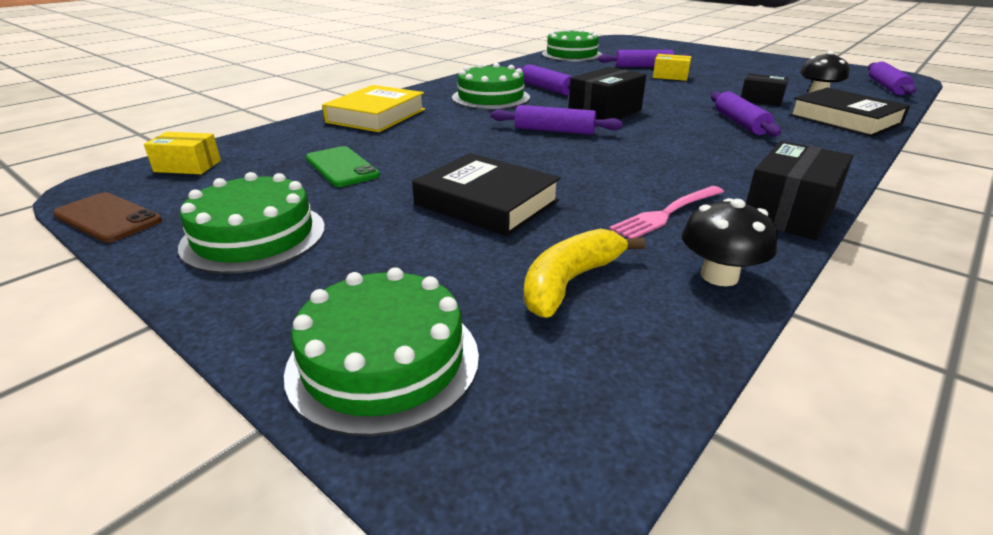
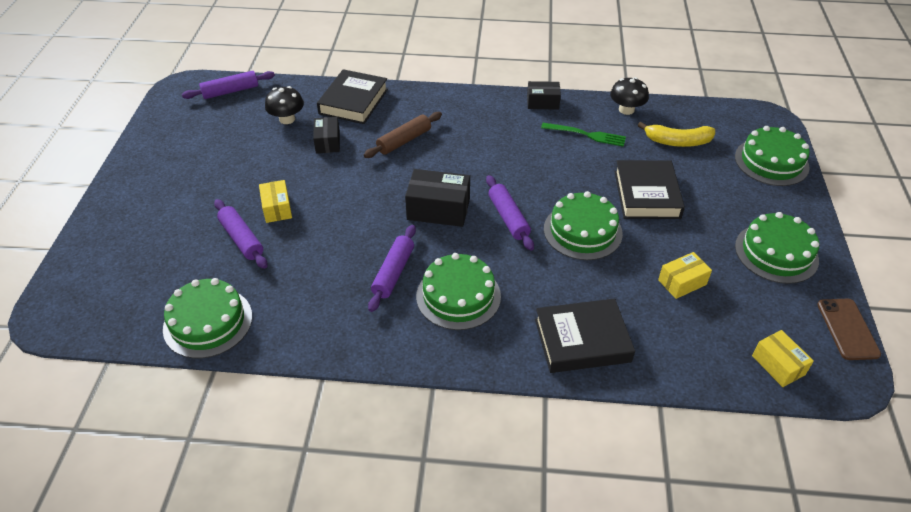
camera: 125 degrees left, 15 degrees up
green phone [306,146,380,187] -> yellow box [658,252,712,299]
yellow book [322,85,425,132] -> black book [535,298,635,373]
pink fork [609,186,724,239] -> green fork [541,123,626,147]
purple rolling pin [711,91,782,137] -> brown rolling pin [364,112,442,158]
black box [746,141,853,240] -> black box [527,81,561,110], size x0.63
none -> green cake [544,191,623,260]

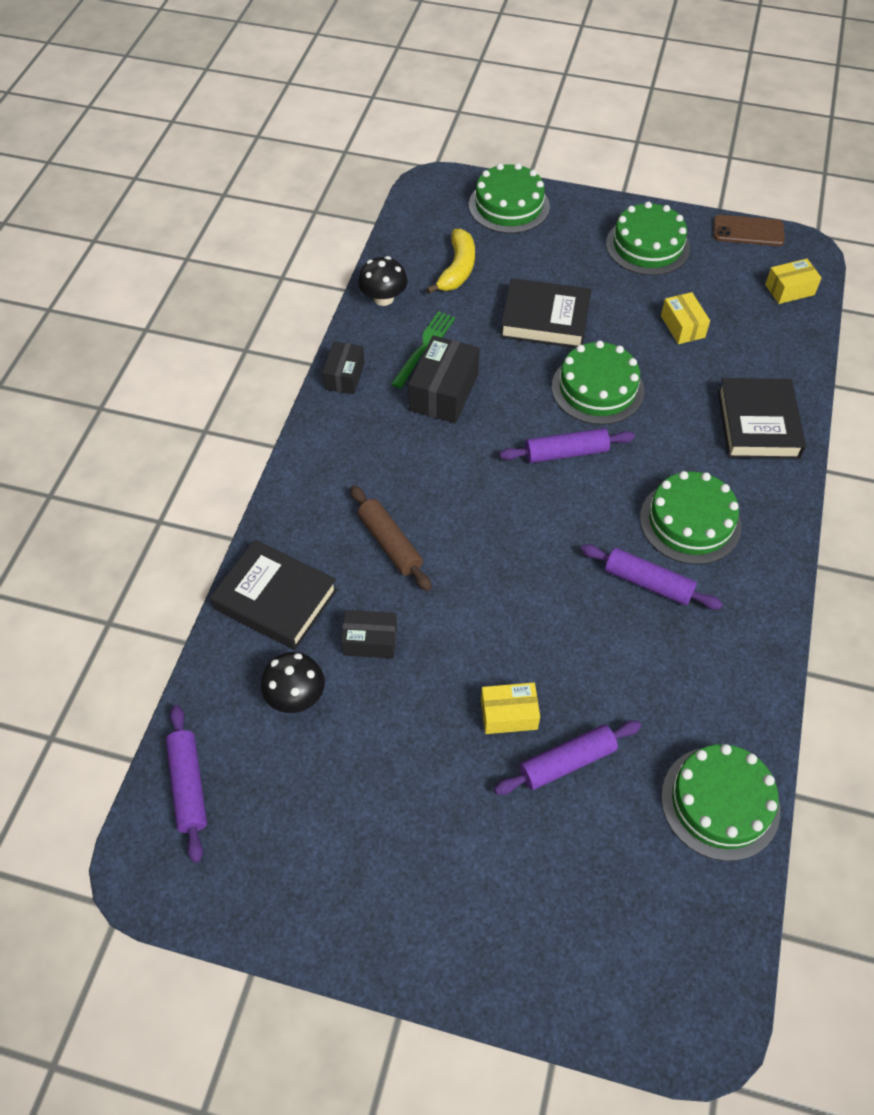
camera: 80 degrees left, 10 degrees up
black box [405,169,470,227] -> black box moved to [408,335,480,423]

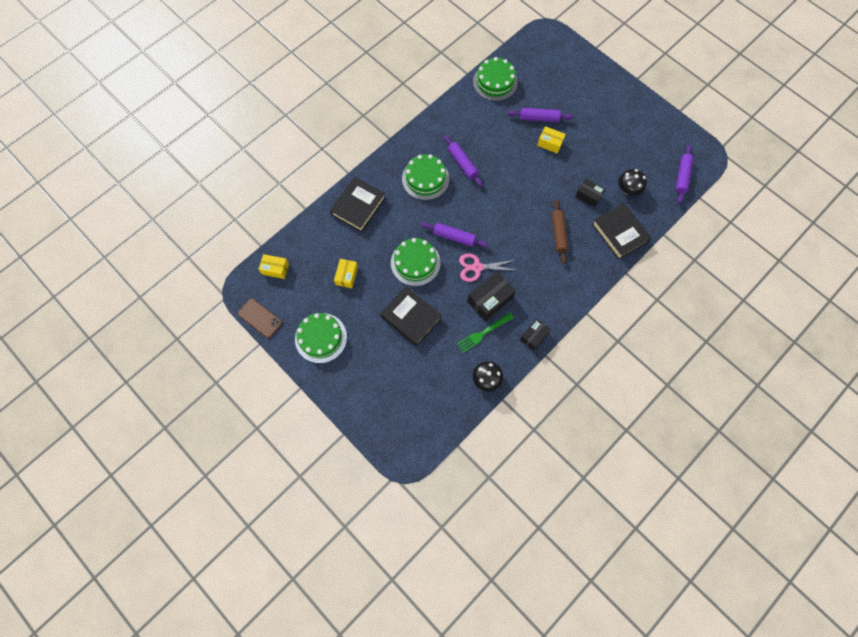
camera: 150 degrees left, 15 degrees up
yellow banana [426,229,475,294] -> none
green cake [469,163,550,233] -> none
none -> pink scissors [459,253,515,282]

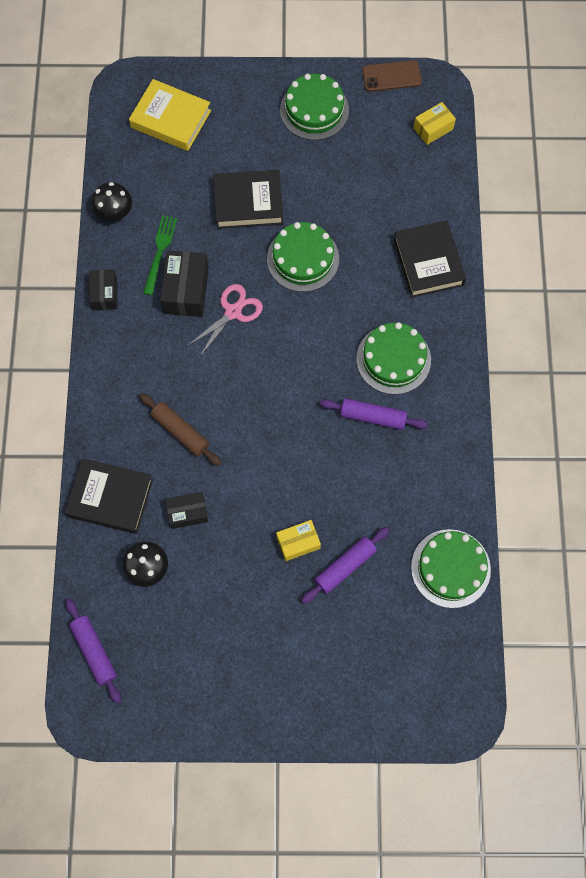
camera: 135 degrees right, 0 degrees up
yellow box [334,259,358,288] -> none
purple rolling pin [421,222,489,247] -> none
none -> yellow book [129,79,211,151]

